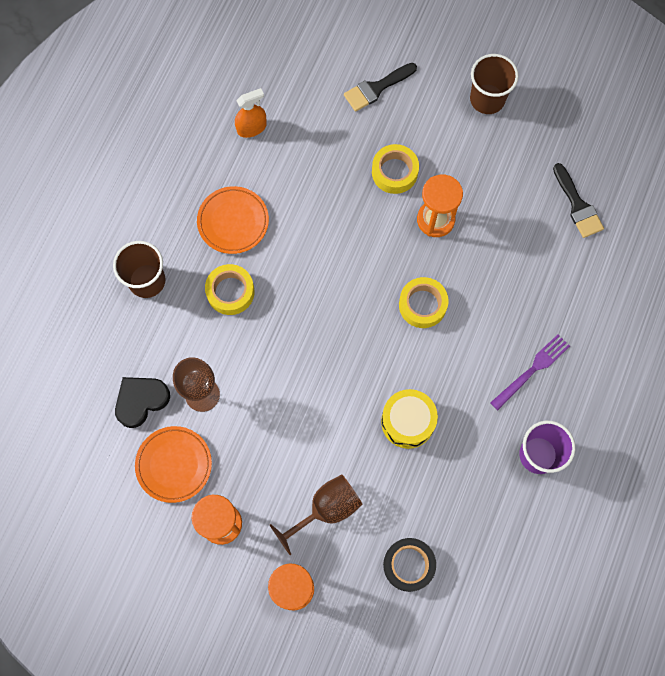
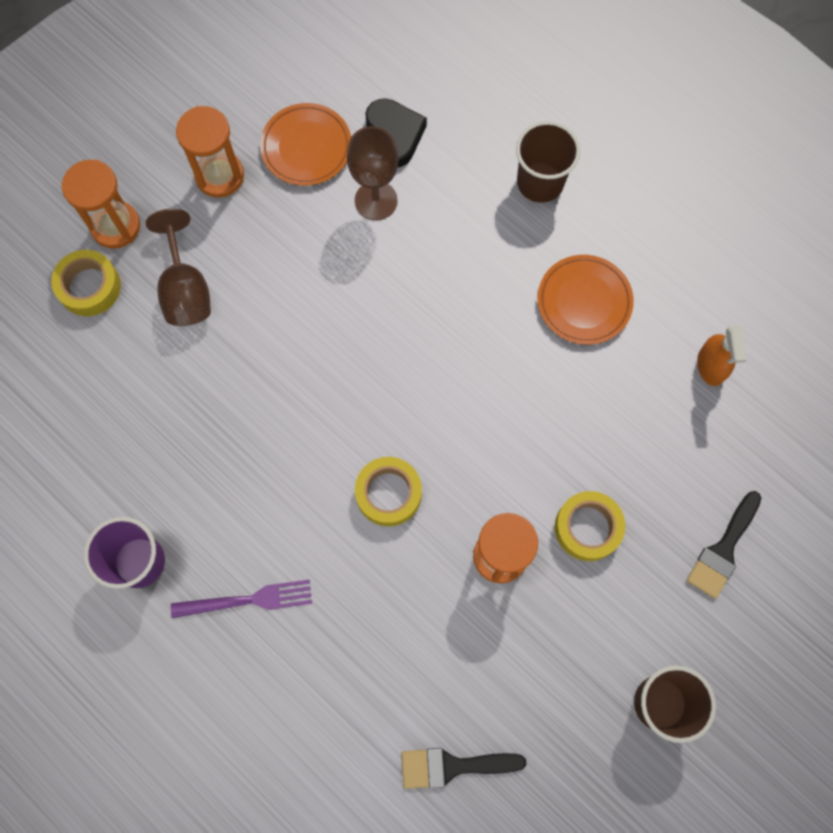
camera: 110 degrees right, 0 degrees up
yellow tape [205,264,255,315] -> yellow tape moved to [51,250,121,316]
black brush [344,63,417,112] -> black brush turned 135 degrees counterclockwise [687,491,761,599]
yellow drum [381,389,438,449] -> none
black tape [383,538,436,592] -> none
purple fork [490,334,570,410] -> purple fork turned 75 degrees counterclockwise [171,580,312,618]

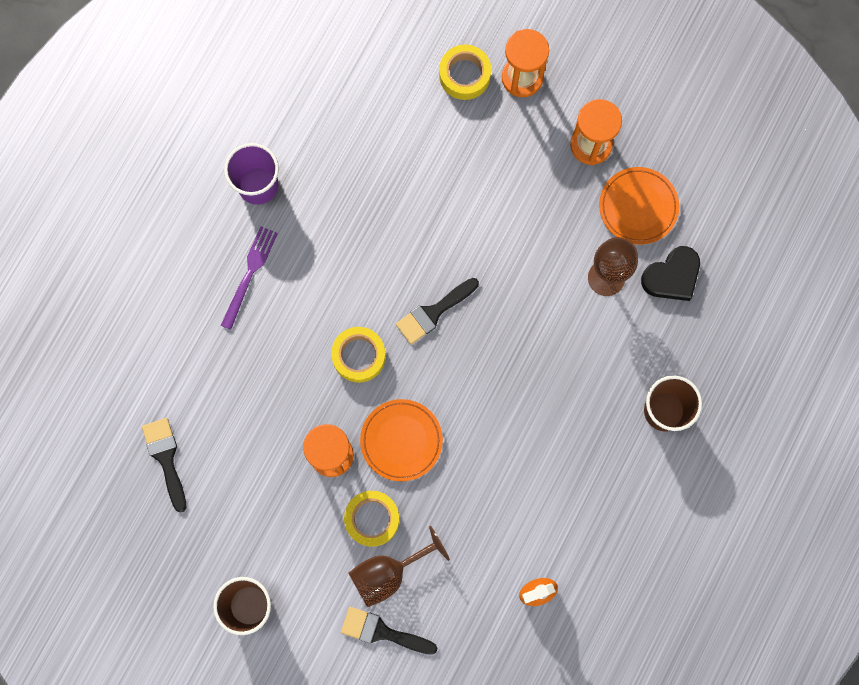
camera: 75 degrees right, 5 degrees up
brown goblet [146,209,211,326] -> brown goblet moved to [349,526,450,607]
purple fork [171,580,312,618] -> purple fork turned 135 degrees counterclockwise [221,226,278,330]
orange plate [538,255,634,345] -> orange plate moved to [360,399,443,482]
none -> black brush [396,278,479,345]

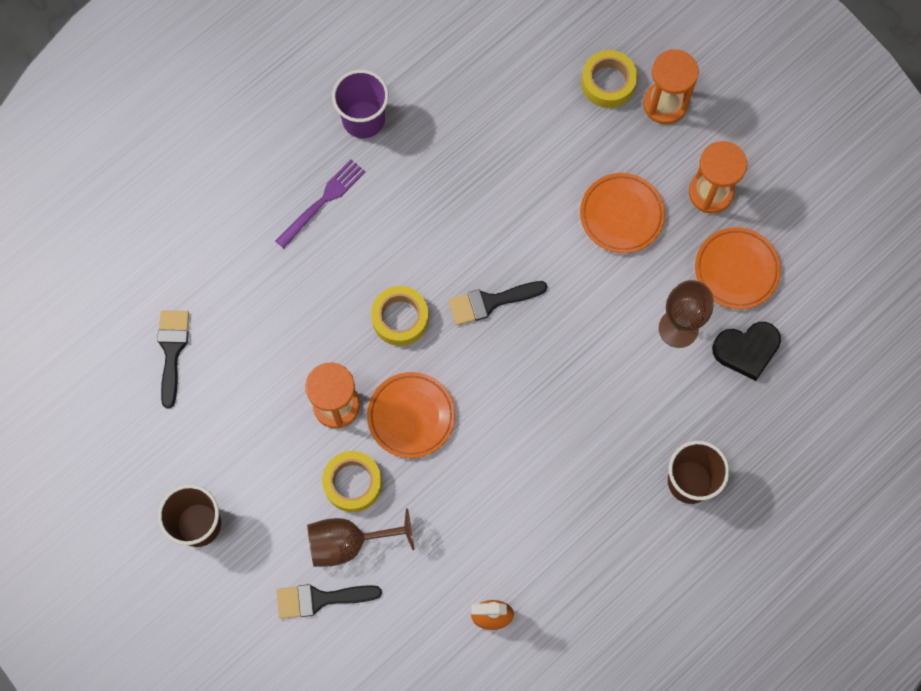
camera: 20 degrees right, 5 degrees down
black brush [341,607,438,655] -> black brush turned 45 degrees counterclockwise [277,584,382,619]
none -> orange plate [580,173,665,253]

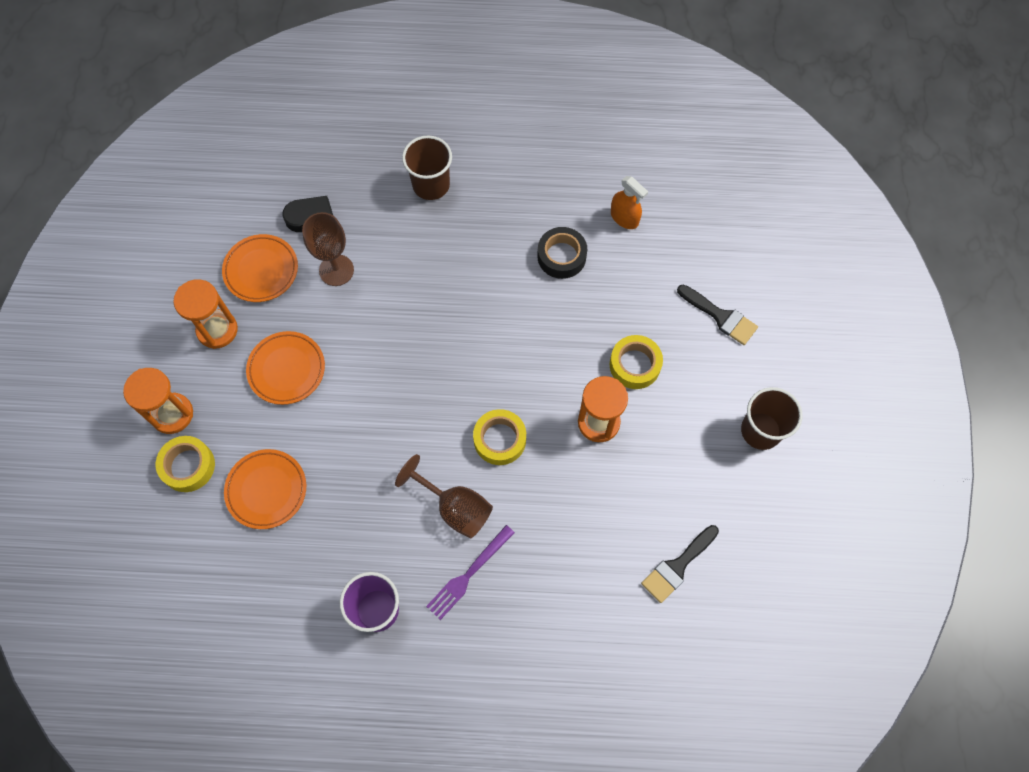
camera: 135 degrees left, 5 degrees down
purple fork [275,159,365,248] -> purple fork turned 45 degrees counterclockwise [426,525,515,620]
brown goblet [307,508,415,567] -> brown goblet moved to [395,454,493,538]
orange plate [367,372,455,458] -> orange plate moved to [224,449,306,529]
black brush [448,281,547,325] -> none
none -> black tape [537,227,587,279]

